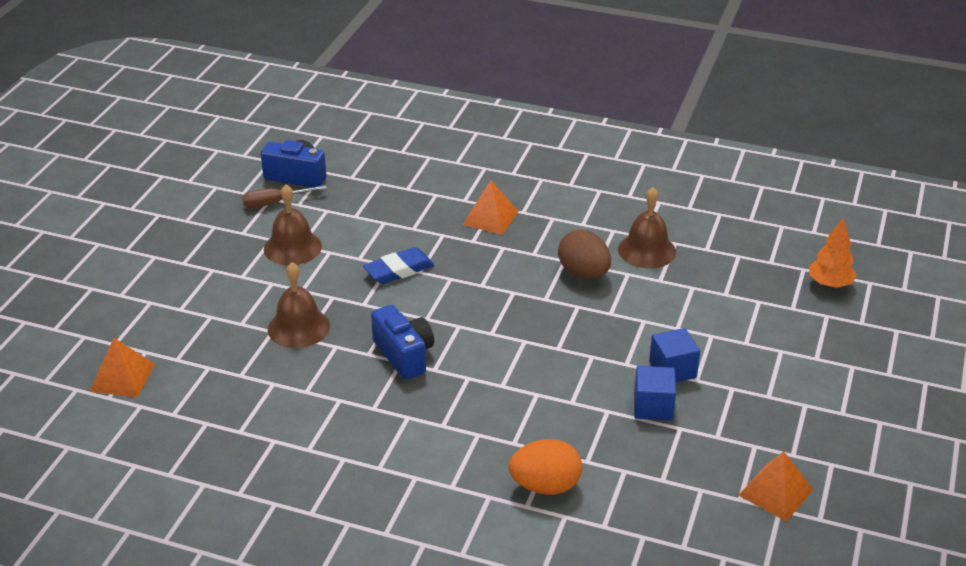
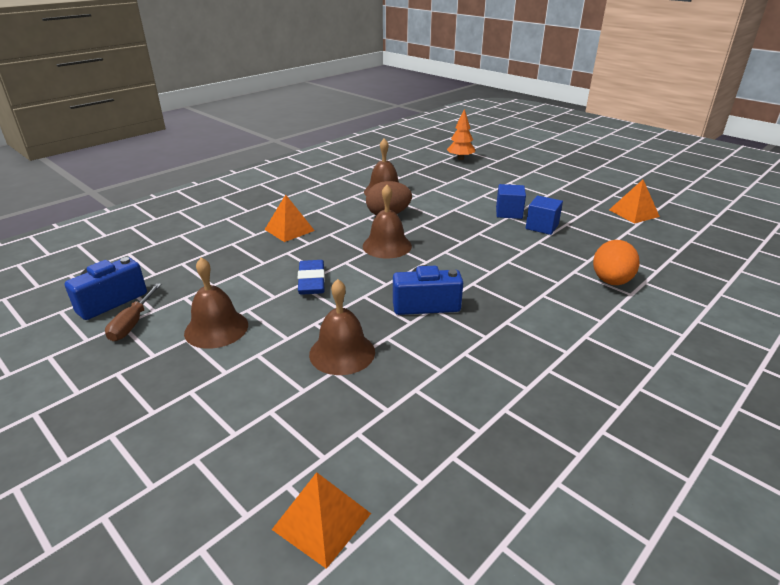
camera: 65 degrees left, 5 degrees down
none -> brown bell [363,185,412,258]

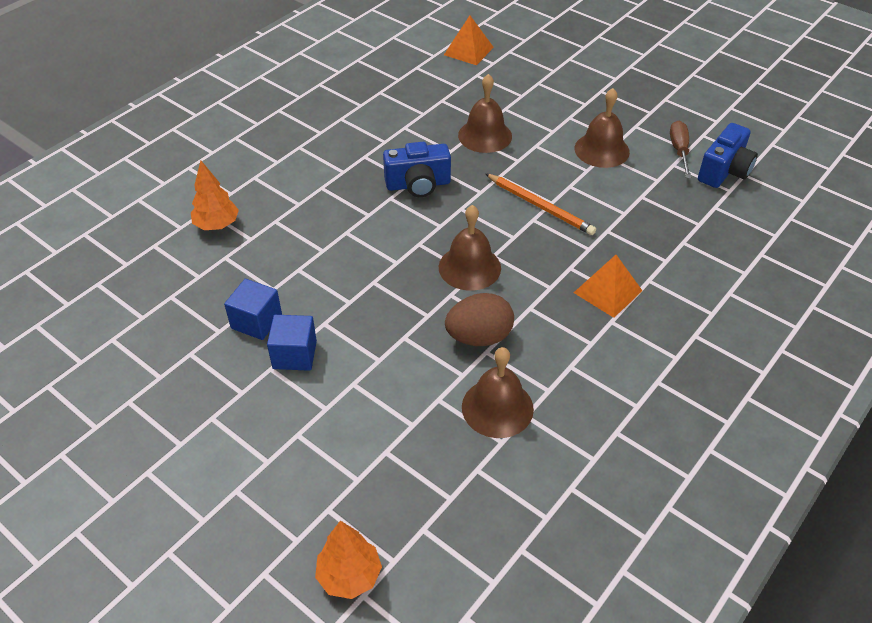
camera: 175 degrees right, 15 degrees up
blue eraser [297,260,325,295] -> orange pencil [485,173,596,235]
orange egg [593,240,640,285] -> orange tree [191,160,239,230]
orange pyramid [609,180,660,224] -> none

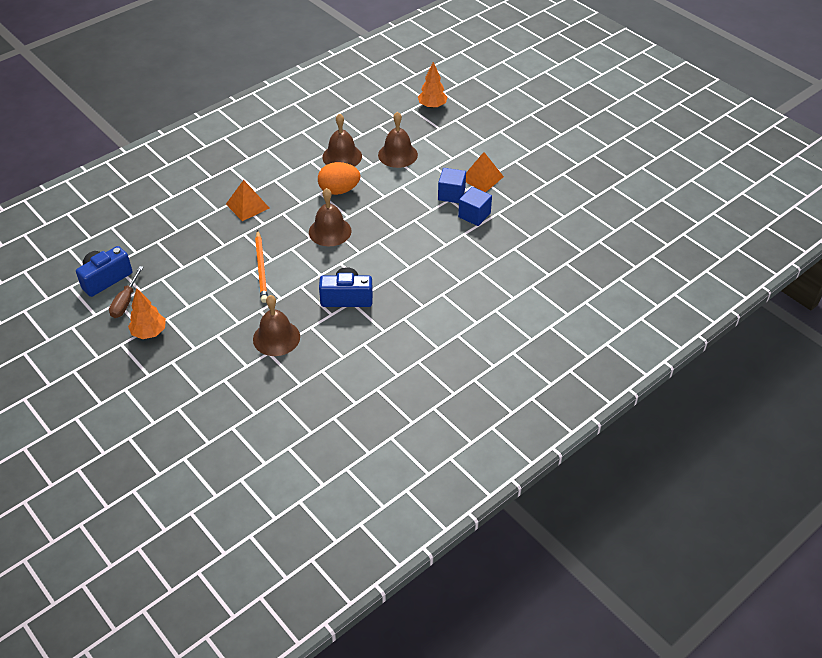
camera: 170 degrees left, 0 degrees up
orange tree [191,160,239,230] -> orange tree moved to [128,288,166,339]
orange pyramid [444,16,494,65] -> orange pyramid moved to [466,152,504,192]
brown egg [445,293,514,346] -> orange egg [318,162,360,195]
orange pencil [485,173,596,235] -> orange pencil turned 150 degrees counterclockwise [255,230,268,303]
brown bell [574,88,630,168] -> brown bell moved to [378,112,418,168]

